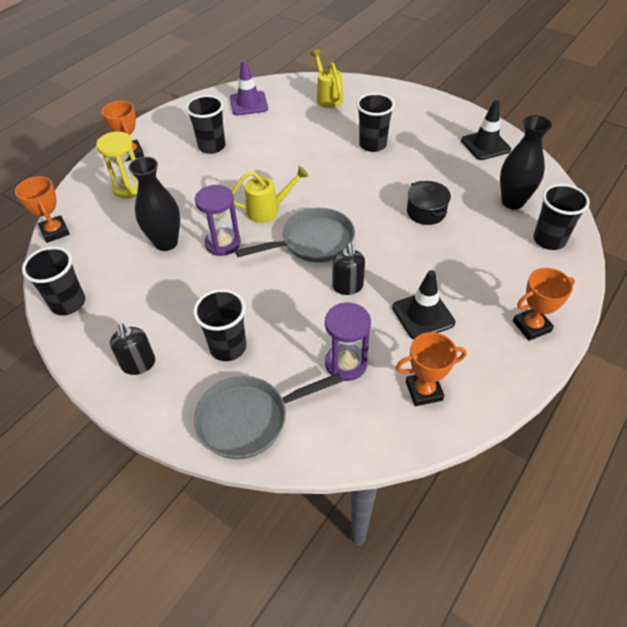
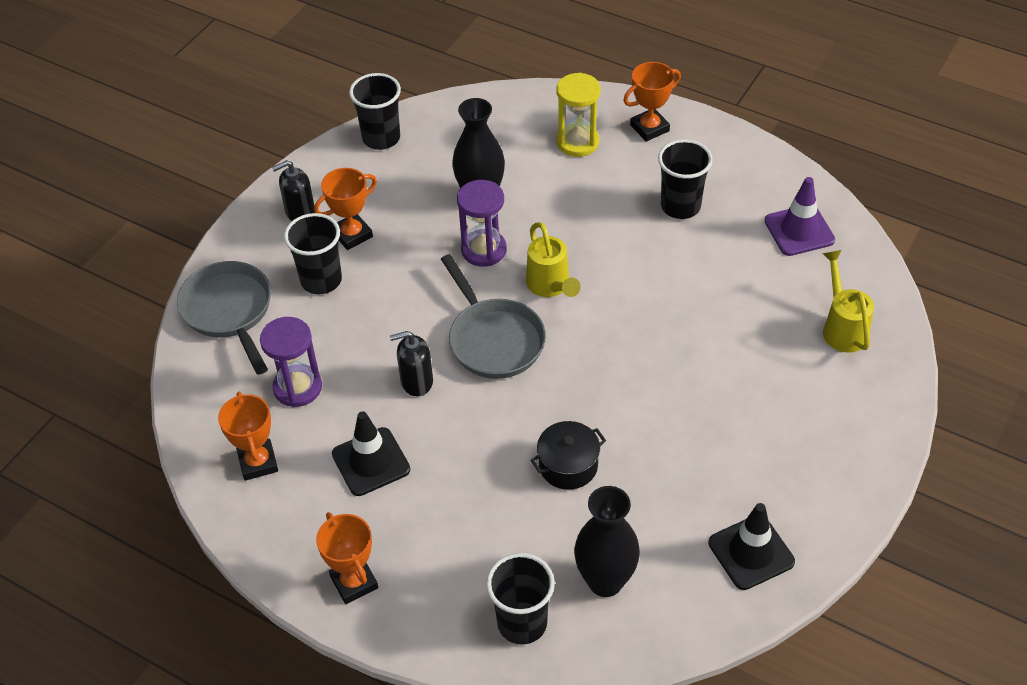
camera: 85 degrees right, 0 degrees up
orange trophy [15,176,70,243] -> orange trophy moved to [314,168,377,250]
yellow watering can [310,49,343,108] -> yellow watering can turned 75 degrees counterclockwise [823,250,874,353]
black cup [356,93,395,152] -> none

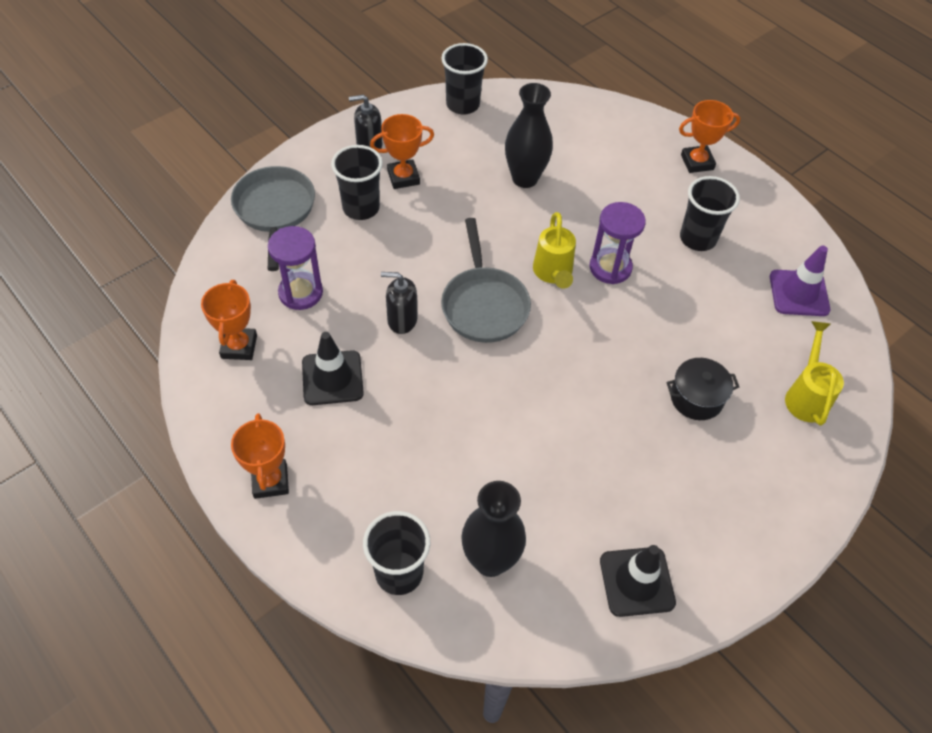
camera: 15 degrees right, 5 degrees up
purple hourglass [457,180,507,267] -> purple hourglass moved to [590,202,646,284]
black pot [531,421,606,490] -> black pot moved to [666,358,739,420]
yellow hourglass [556,73,601,157] -> none

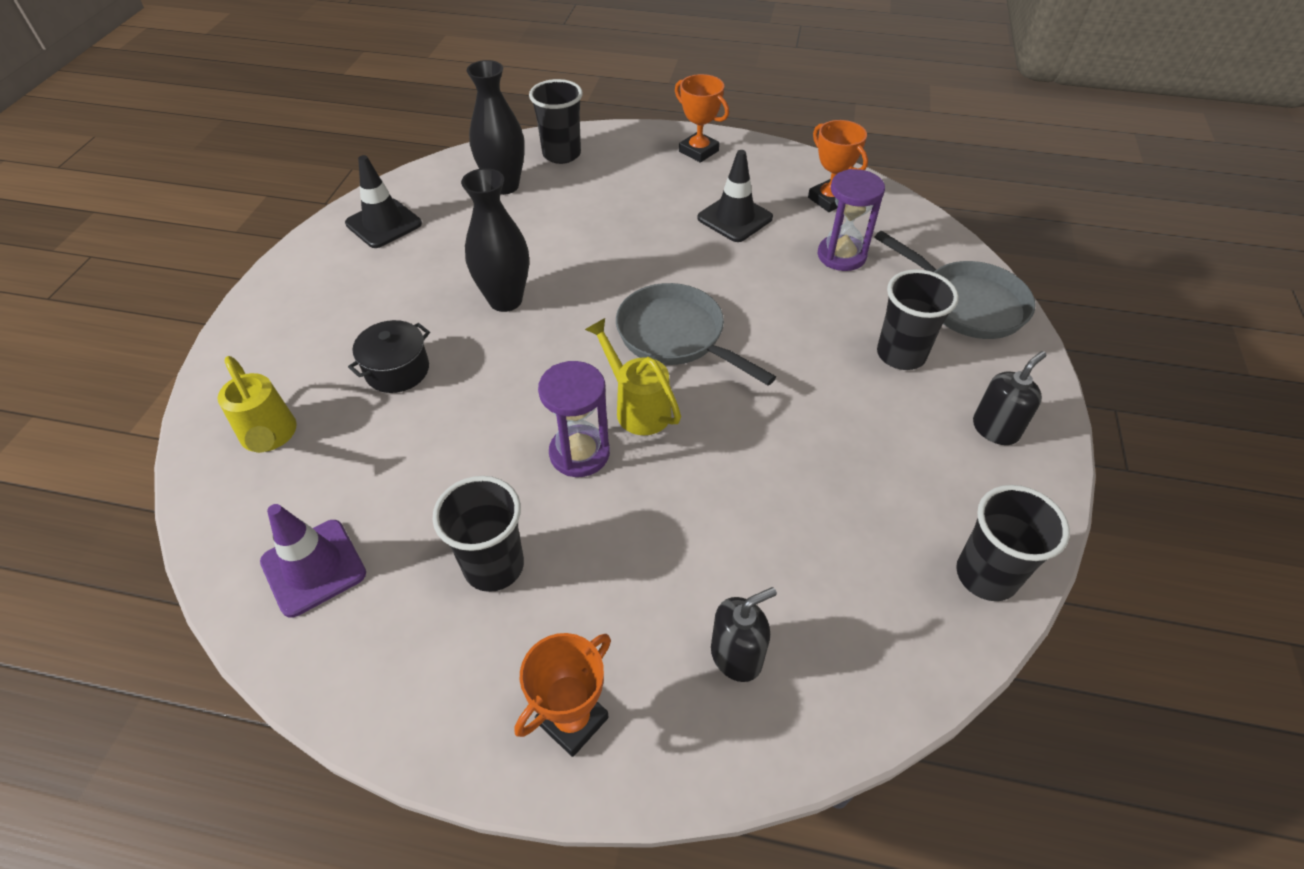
camera: 145 degrees right, 5 degrees down
orange trophy [370,114,434,189] -> none
black soap dispenser [381,272,417,334] -> black soap dispenser moved to [711,587,777,682]
black vase [505,83,553,188] -> black vase moved to [461,168,529,312]

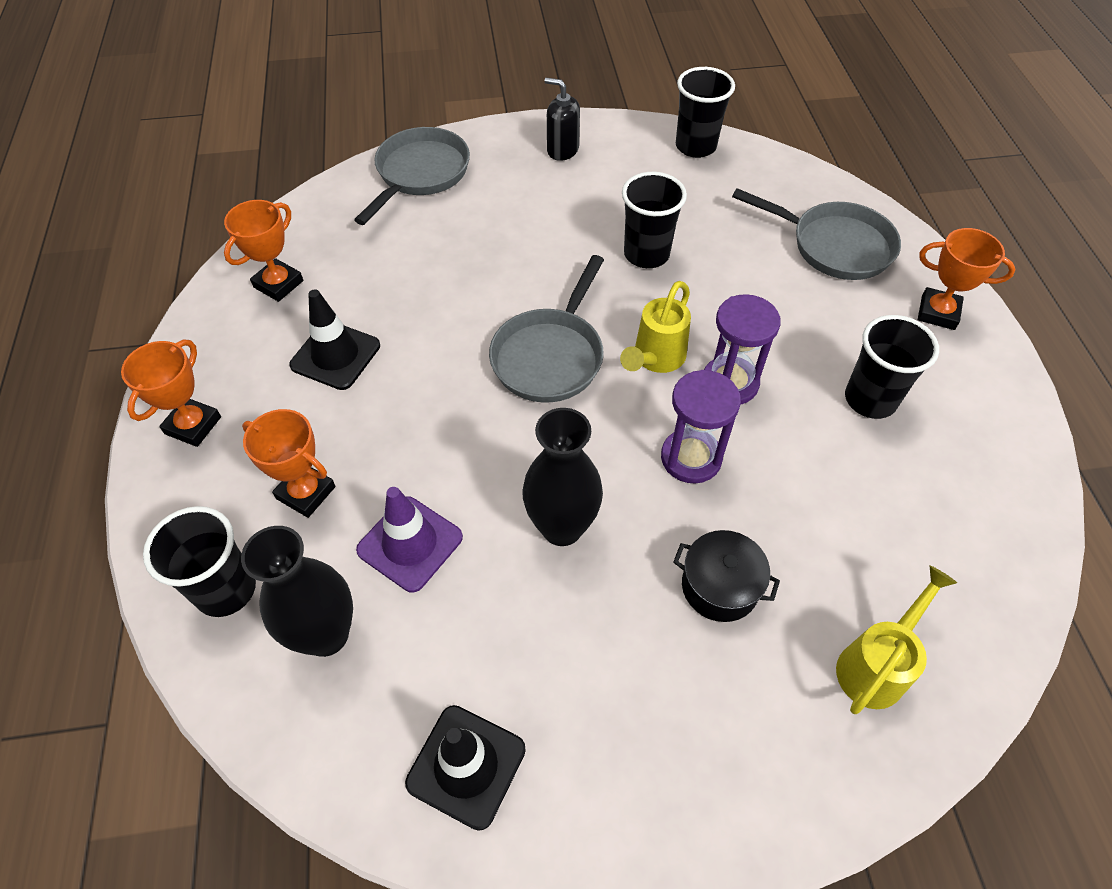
camera: 110 degrees left, 5 degrees up
purple traffic cone [260,504,366,618] -> purple traffic cone moved to [356,487,463,592]
black soap dispenser [711,587,777,682] -> grey pan [732,188,901,280]
purple hourglass [818,169,885,271] -> purple hourglass moved to [661,370,741,484]
black cup [877,269,959,370] -> black cup moved to [622,172,687,268]
none -> orange trophy [242,409,335,518]

